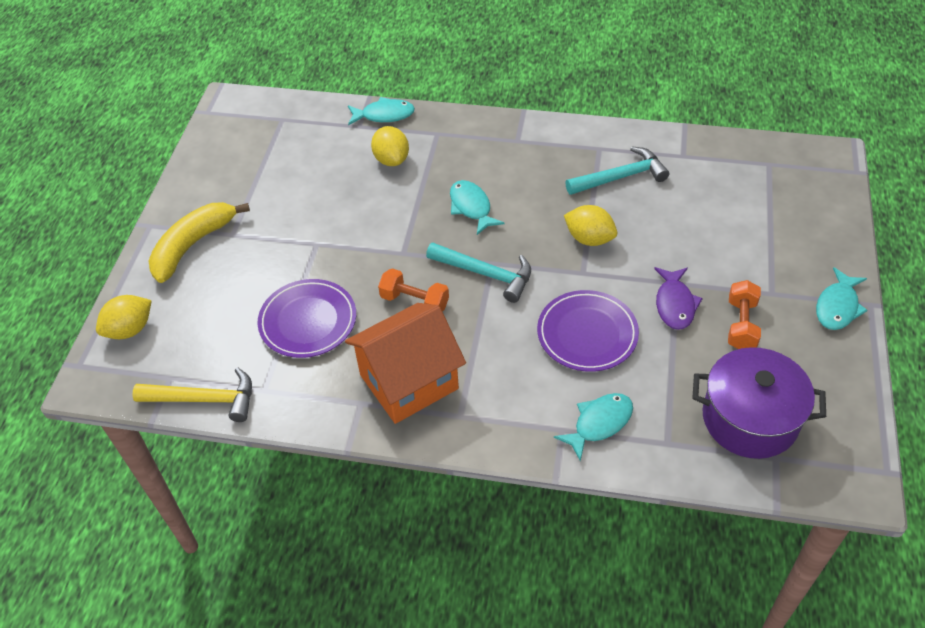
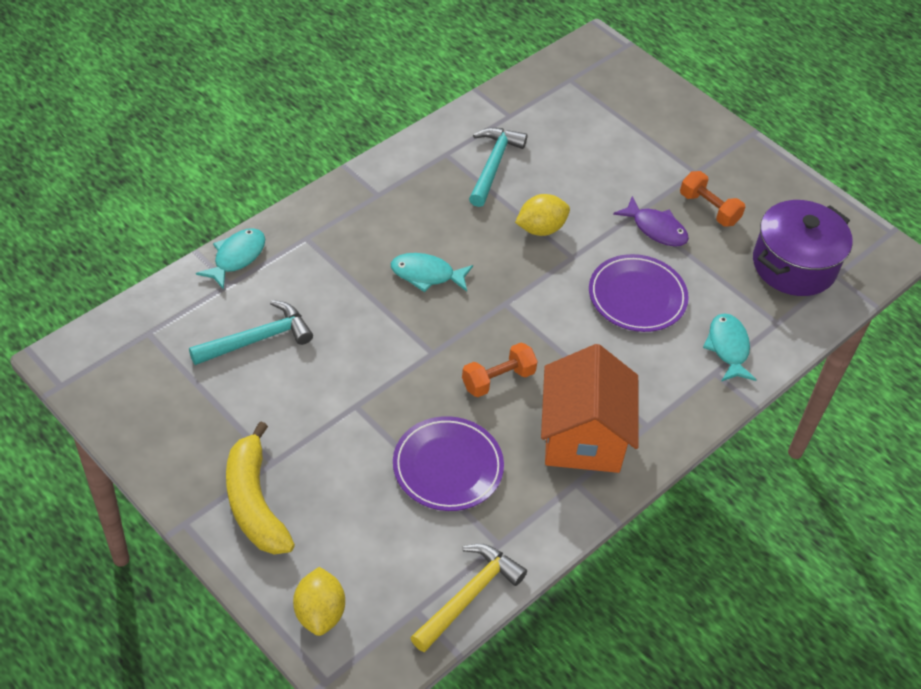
camera: 60 degrees left, 0 degrees up
yellow lemon [371,126,409,166] -> none
turquoise hammer [426,243,531,303] -> turquoise hammer moved to [189,300,313,365]
turquoise fish [816,267,868,330] -> none

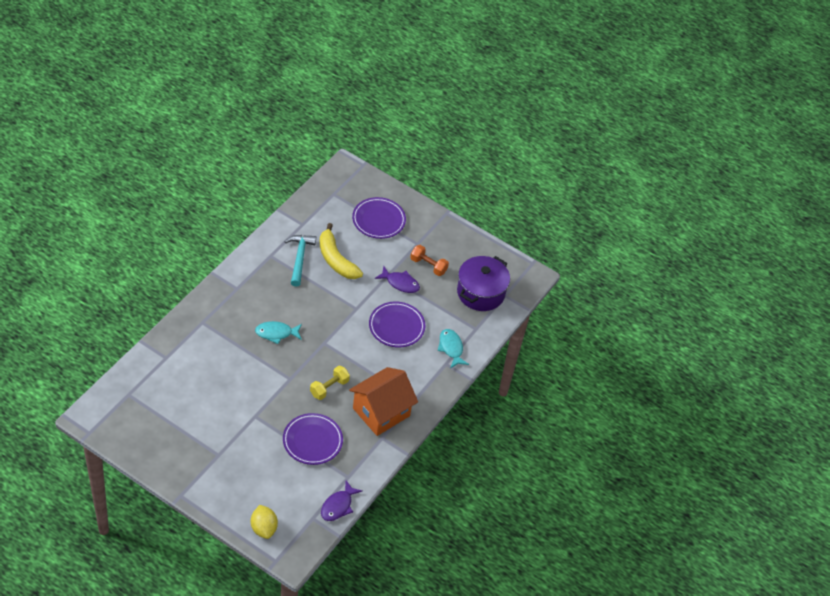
camera: 15 degrees left, 0 degrees up
turquoise hammer [189,300,313,365] -> none
turquoise fish [196,228,265,290] -> none
yellow banana [226,422,295,554] -> yellow banana moved to [319,223,363,279]
yellow hammer [410,544,527,652] -> purple fish [321,481,362,521]
orange dumbbell [462,343,538,397] -> yellow dumbbell [310,366,350,400]
yellow lemon [515,194,570,236] -> none
orange house [541,344,639,473] -> orange house turned 60 degrees clockwise [349,367,418,436]
none -> purple plate [352,197,406,239]

